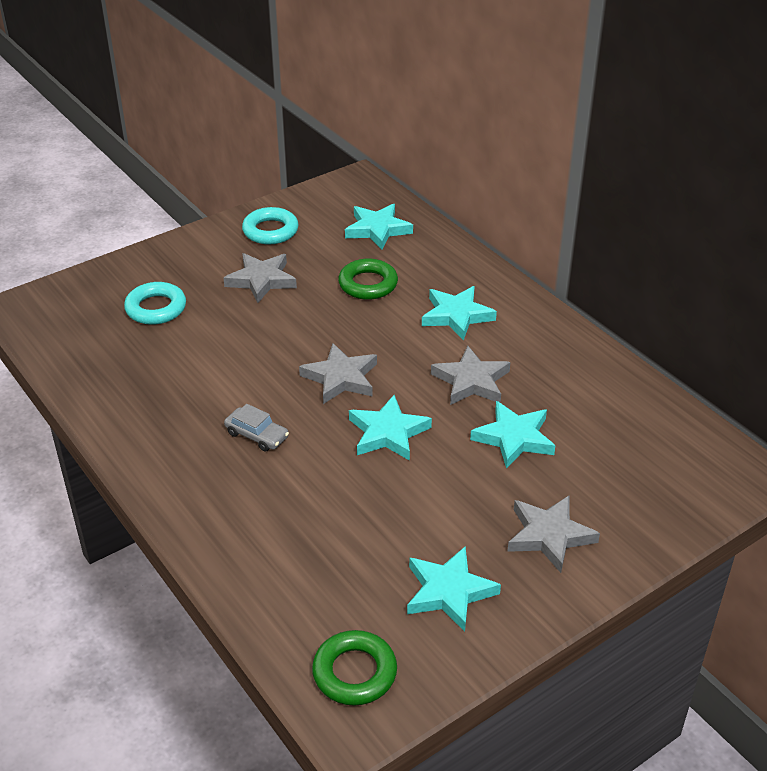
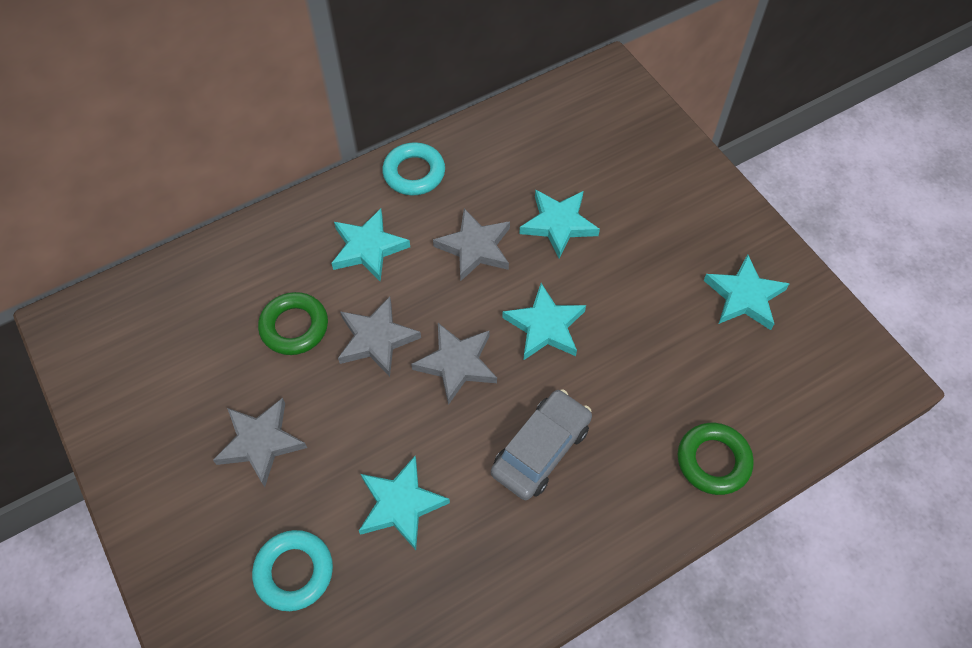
camera: 85 degrees left, 20 degrees up
grey car [224,404,289,452] -> grey car [491,389,592,500], size x1.65
turquoise ring [242,207,299,244] -> turquoise ring moved to [382,142,445,195]
green ring [312,630,397,706] -> green ring moved to [678,423,754,495]
turquoise star [345,204,413,250] -> turquoise star moved to [359,456,450,550]
grey star [507,496,600,573] -> grey star moved to [338,297,421,377]

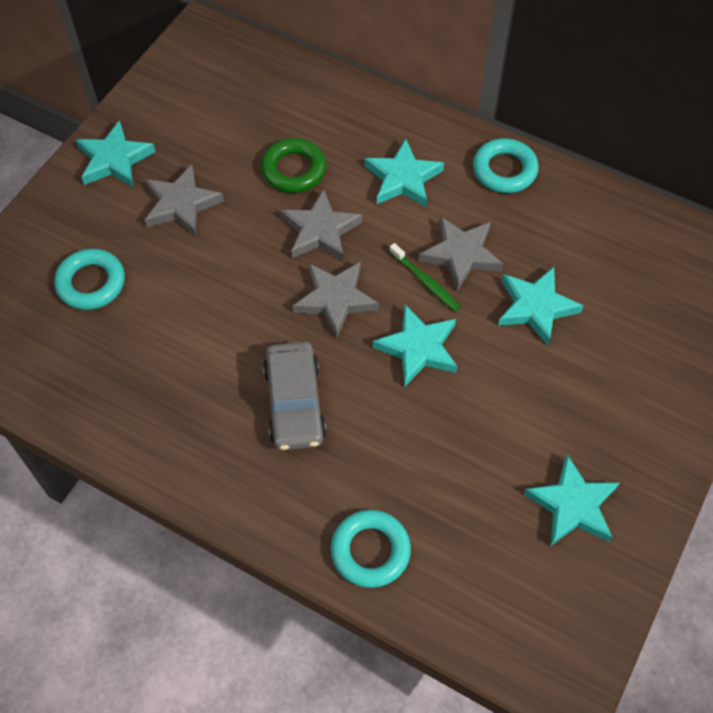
camera: 60 degrees right, 0 degrees up
turquoise star [359,456,450,550] -> turquoise star moved to [76,120,156,187]
grey car [491,389,592,500] -> grey car turned 75 degrees clockwise [263,342,326,451]
green ring [678,423,754,495] -> turquoise ring [331,510,411,588]
none -> green toothbrush [389,243,460,312]

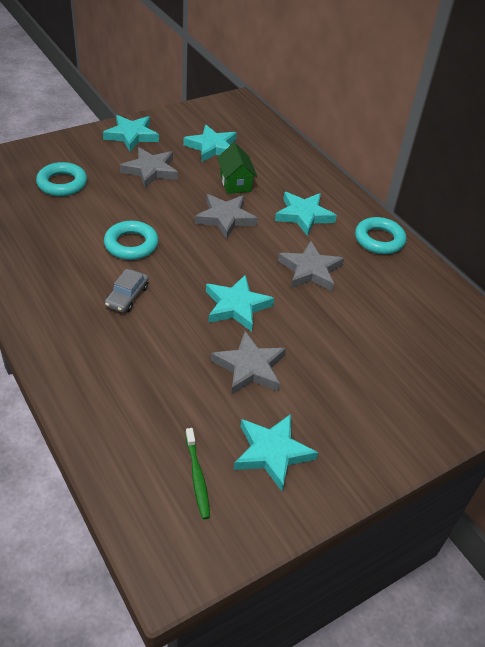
camera: 25 degrees right, 15 degrees down
green ring [261,138,326,193] -> green house [217,143,257,194]
grey car [263,342,326,451] -> grey car [105,269,149,313], size x0.61
grey star [293,262,379,338] -> grey star moved to [211,331,286,395]
turquoise ring [331,510,411,588] -> turquoise ring moved to [104,221,159,260]
green toothbrush [389,243,460,312] -> green toothbrush moved to [185,428,210,519]
turquoise star [498,267,583,346] -> turquoise star moved to [183,125,237,162]

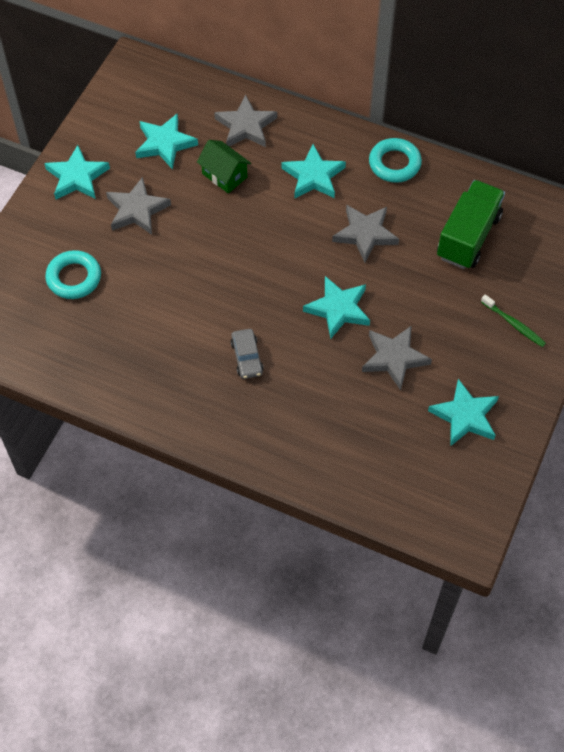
camera: 30 degrees left, 15 degrees up
turquoise ring [104,221,159,260] -> none
green toothbrush [185,428,210,519] -> green toothbrush moved to [481,294,546,347]
grey star [195,194,258,239] -> grey star moved to [214,95,277,147]
none -> green truck [437,180,505,269]

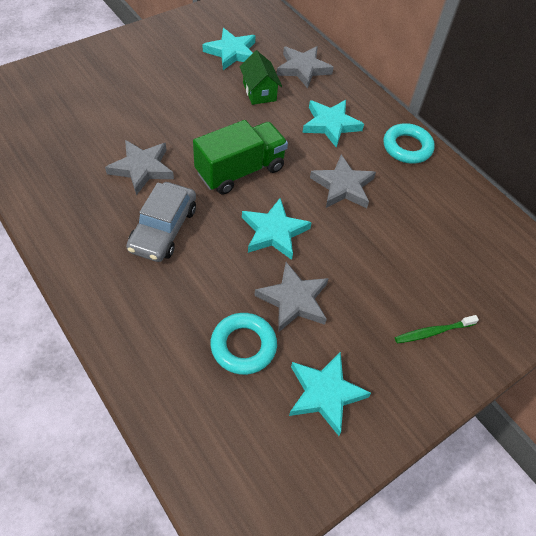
camera: 25 degrees right, 5 degrees down
turquoise star [44,145,110,199] -> none
turquoise ring [45,250,101,299] -> turquoise ring moved to [210,313,277,375]
grey star [106,177,171,235] -> grey star moved to [105,140,174,195]
grey car [231,329,264,379] -> grey car [126,182,196,262], size x1.65
green truck [437,180,505,269] -> green truck moved to [193,120,288,195]
green toothbrush [481,294,546,347] -> green toothbrush turned 90 degrees clockwise [395,315,479,343]

